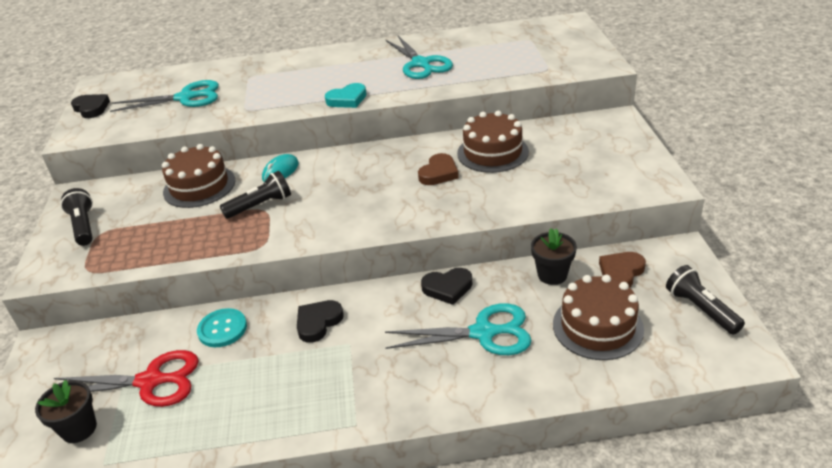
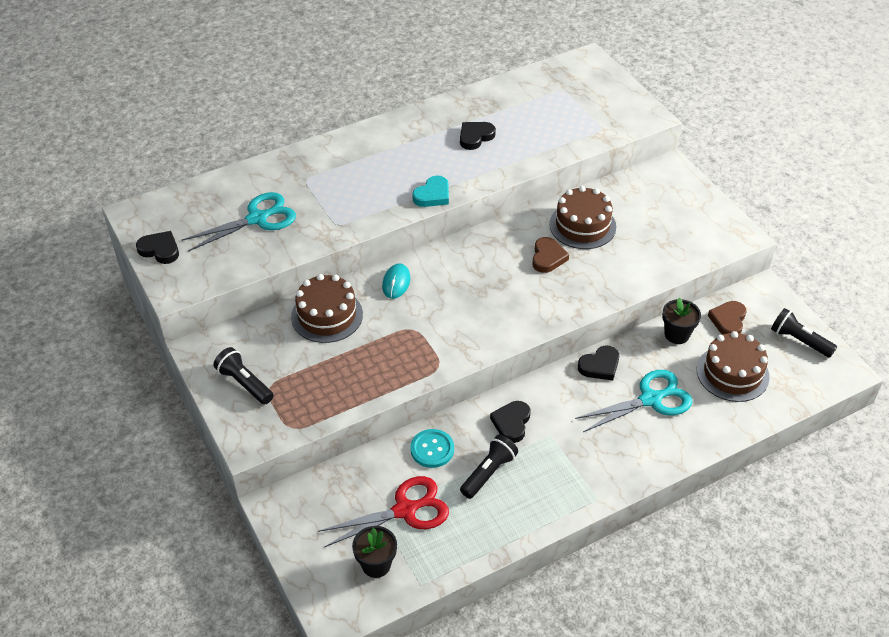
camera: 25 degrees left, 10 degrees up
black flashlight [220,171,291,219] -> black flashlight moved to [460,434,518,499]
turquoise scissors [385,36,453,79] -> black heart [460,122,496,150]

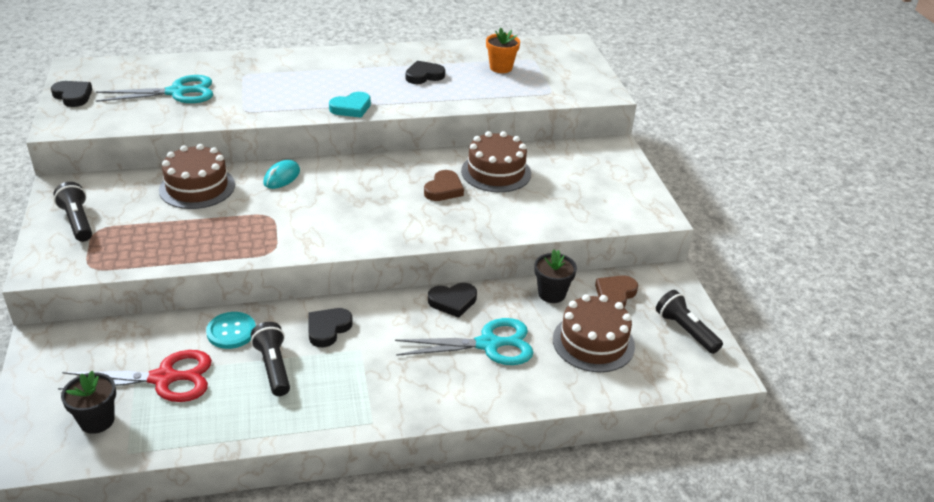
camera: 15 degrees right, 10 degrees down
black flashlight [460,434,518,499] -> black flashlight turned 75 degrees counterclockwise [251,322,290,396]
none -> orange flower pot [486,28,520,73]

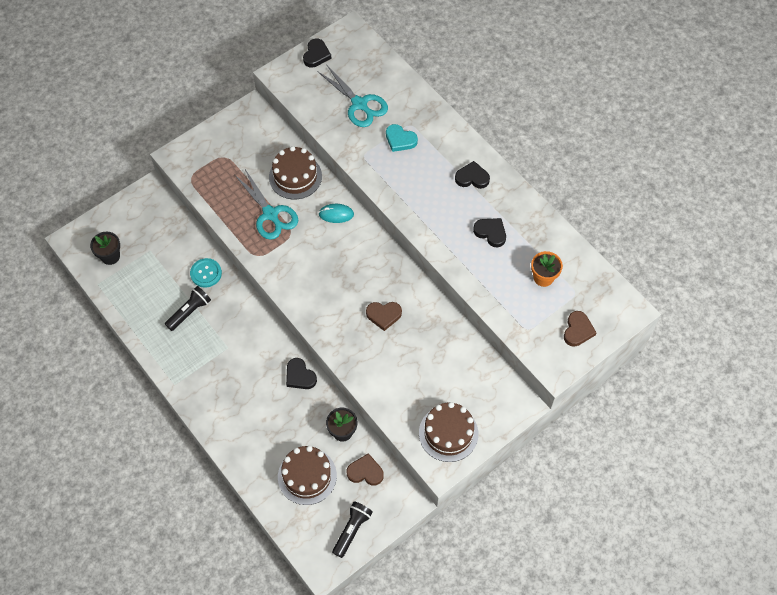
camera: 65 degrees right, 25 degrees up
black flashlight [53,182,92,242] -> none
red scissors [58,350,212,402] -> none
black heart [308,308,353,347] -> black heart moved to [455,161,490,189]
turquoise heart [329,92,371,118] -> turquoise heart moved to [386,124,418,152]
turquoise scissors [395,318,534,365] -> turquoise scissors moved to [234,169,298,240]
brown cake [461,131,531,192] -> brown cake moved to [419,402,478,462]
none -> brown heart [564,311,597,347]

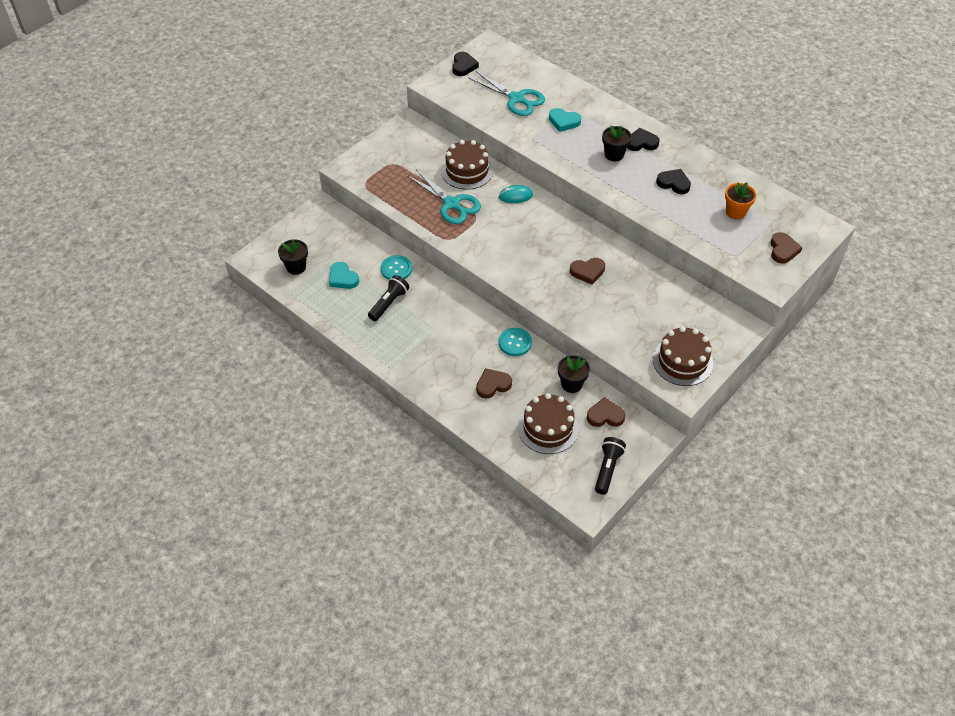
camera: 10 degrees left, 10 degrees down
black heart [286,358,317,389] -> turquoise button [499,328,532,356]
none -> turquoise heart [329,262,359,289]
none -> brown heart [476,368,512,399]
none -> black flower pot [602,125,631,161]

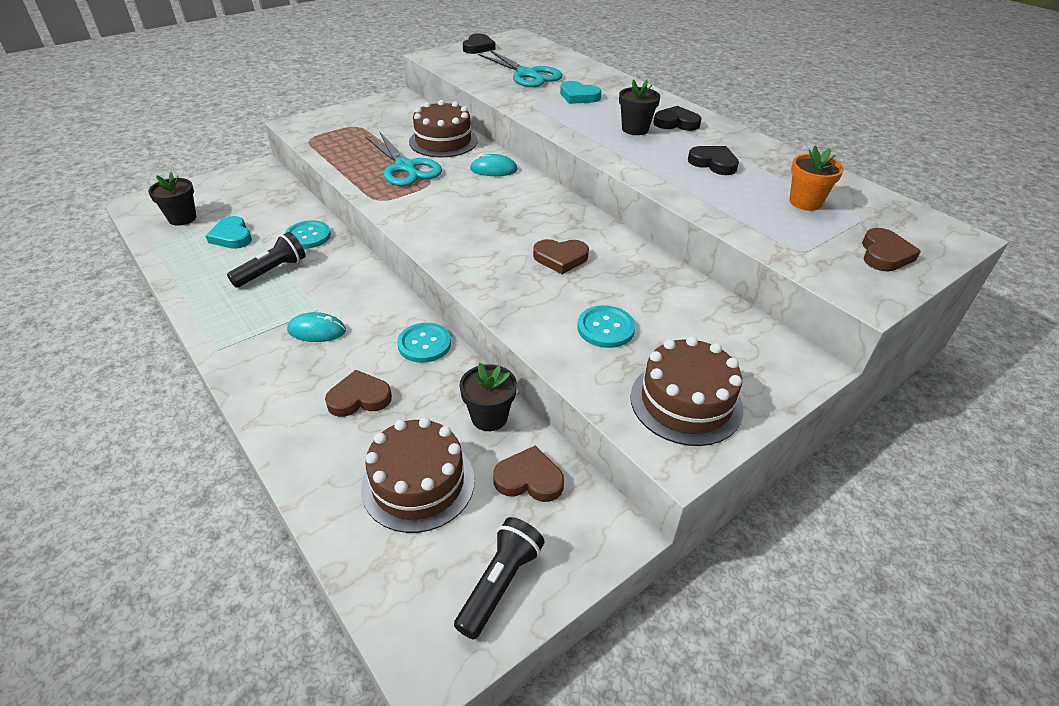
camera: 10 degrees right, 10 degrees down
none -> turquoise mouse [287,312,346,342]
none -> turquoise button [577,305,635,348]

